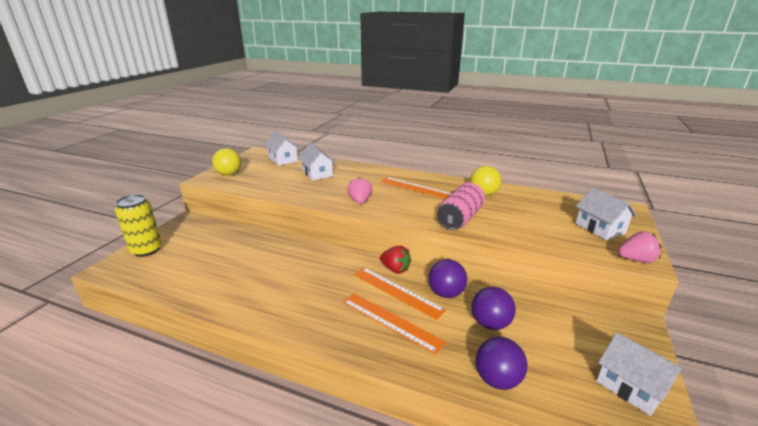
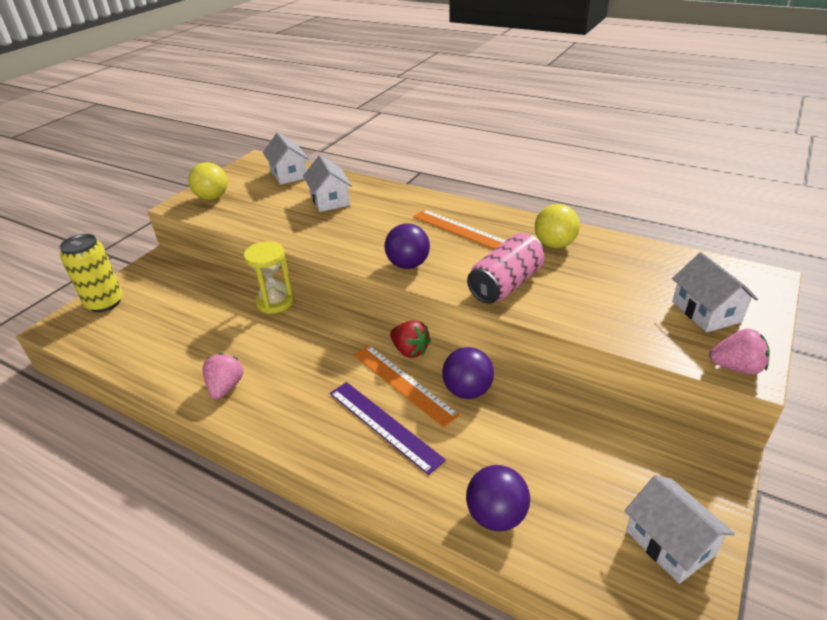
camera: 10 degrees right, 10 degrees up
orange ruler [343,293,446,354] -> purple ruler [330,382,446,475]
pink strawberry [348,177,372,204] -> pink strawberry moved to [203,353,243,399]
purple ball [472,286,516,330] -> purple ball moved to [384,223,430,269]
none -> yellow hourglass [244,241,294,314]

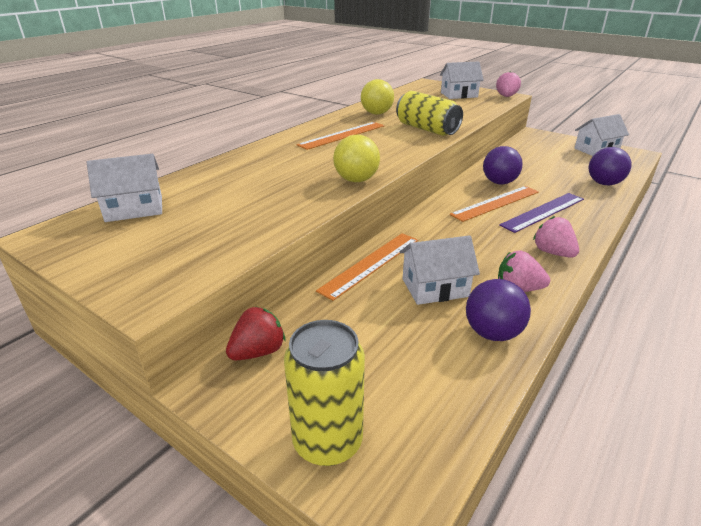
camera: 85 degrees left, 5 degrees down
yellow ball [188,162,228,200] -> yellow ball moved to [333,134,380,182]
yellow hourglass [244,241,294,314] -> orange ruler [316,233,418,301]
white house [303,155,352,212] -> white house moved to [400,235,480,305]
purple ball [384,223,430,269] -> purple ball moved to [466,279,531,341]
red strawberry [390,320,431,358] -> red strawberry moved to [226,306,285,360]
pink can [467,233,544,304] -> yellow can [396,91,463,136]
none -> pink strawberry [533,216,579,258]

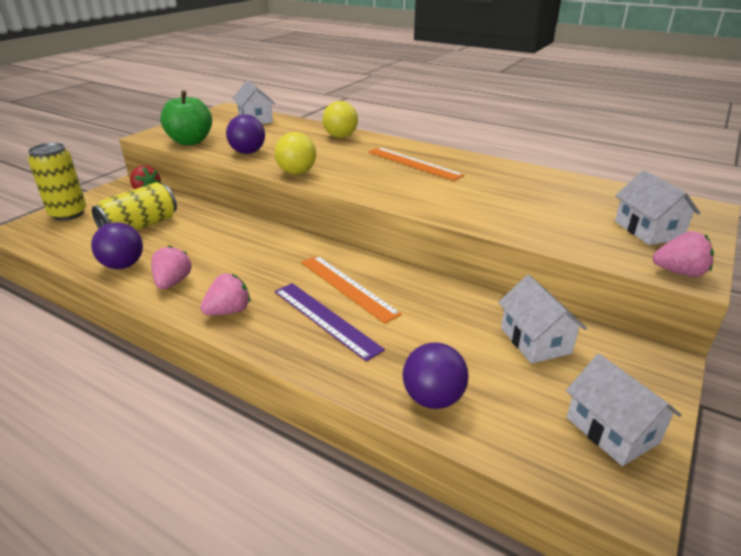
camera: 85 degrees right, 0 degrees up
orange ruler [316,233,418,301] -> none
yellow ball [361,79,394,115] -> yellow ball moved to [322,101,358,138]
yellow can [396,91,463,136] -> yellow can moved to [92,182,177,230]
white house [400,235,480,305] -> white house moved to [498,275,587,364]
purple ball [483,146,523,184] -> purple ball moved to [226,114,265,154]
none -> green apple [160,90,212,145]

